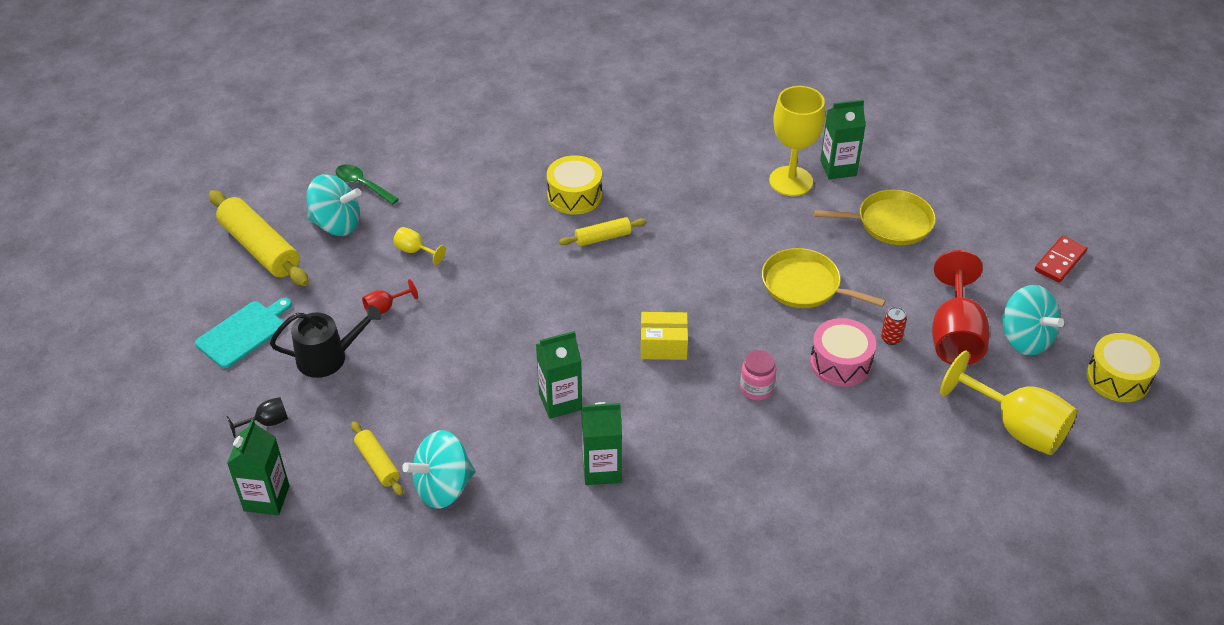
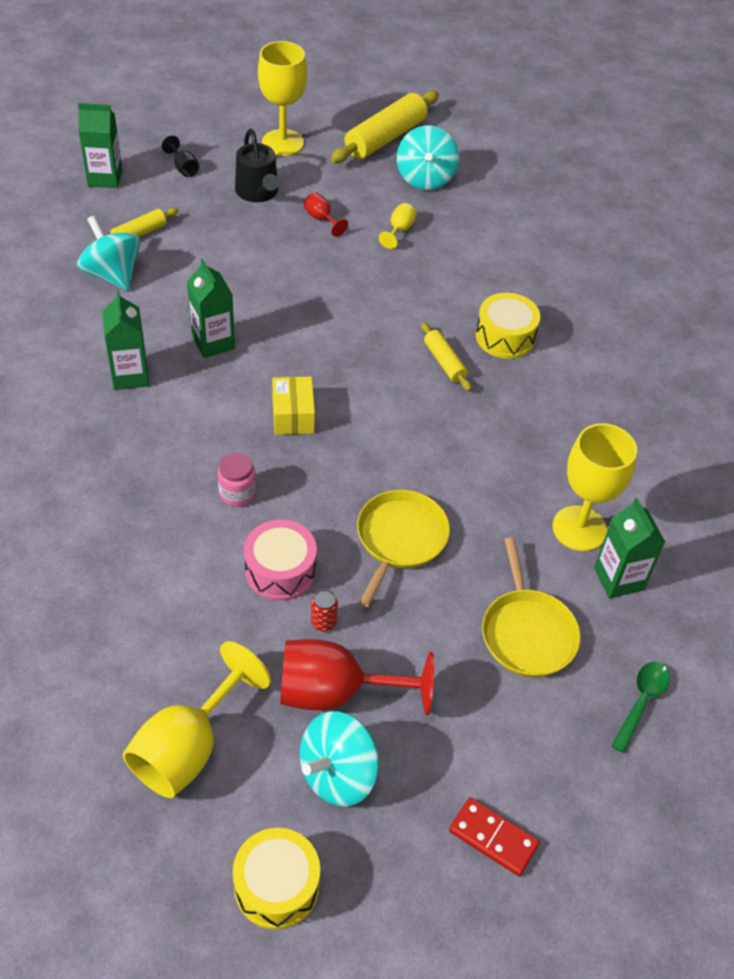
camera: 80 degrees right, 5 degrees up
turquoise cutting board [195,298,292,368] -> yellow goblet [258,41,307,156]
green spoon [335,164,399,205] -> green spoon moved to [611,662,670,753]

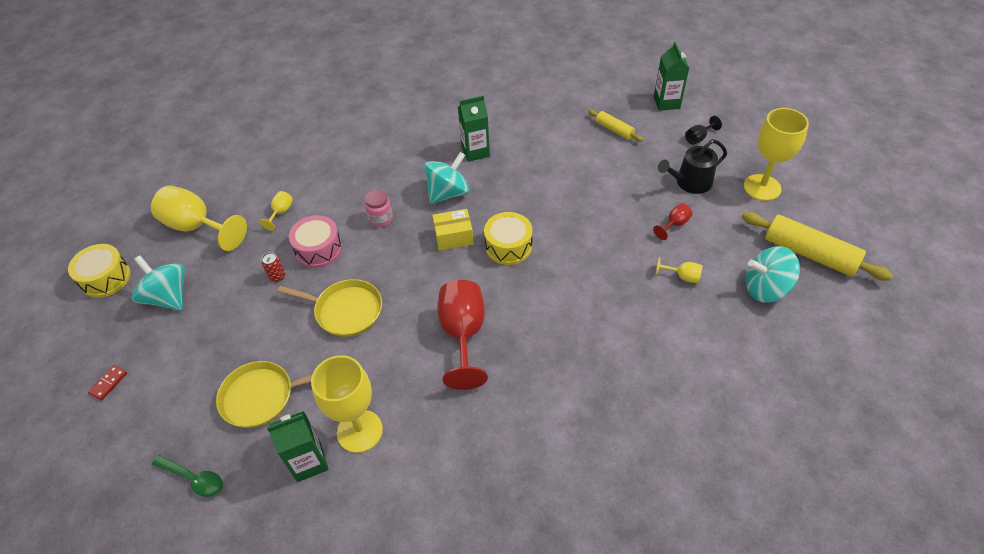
camera: 90 degrees right, 0 degrees up
turquoise spinning top [77,216,141,291] -> turquoise spinning top moved to [424,152,469,204]
green carton [187,259,235,358] -> none
red goblet [280,639,434,715] -> red goblet moved to [437,280,488,390]
yellow rolling pin [421,322,472,391] -> none
red domino [449,797,540,876] -> red domino [88,365,127,401], size x0.66
yellow drum [476,293,540,359] -> yellow drum moved to [484,212,532,265]
none -> yellow goblet [259,191,293,231]

